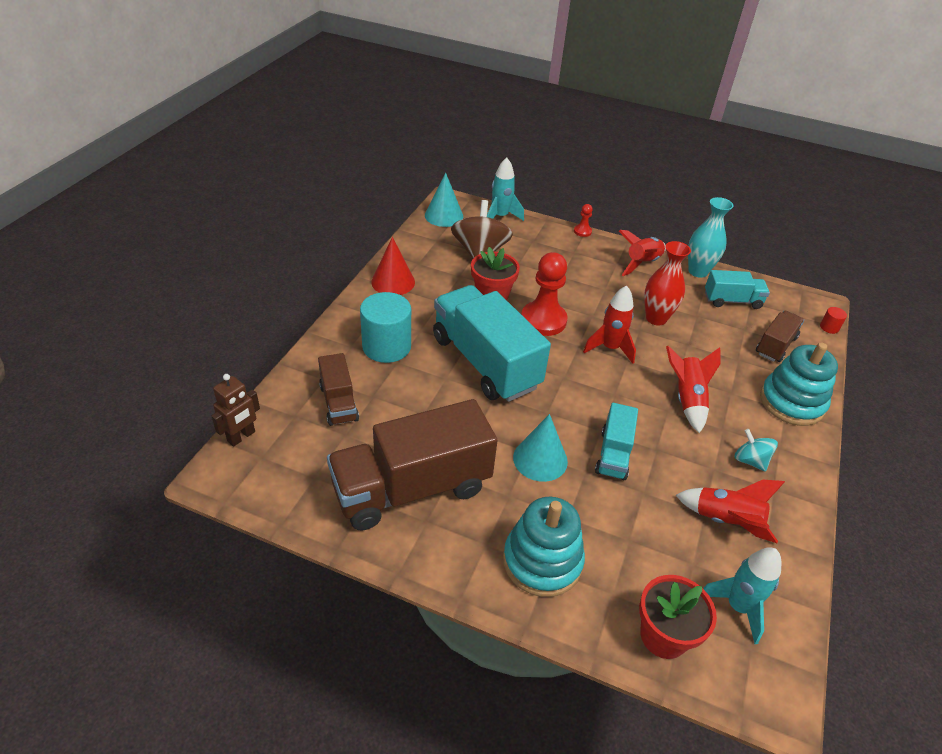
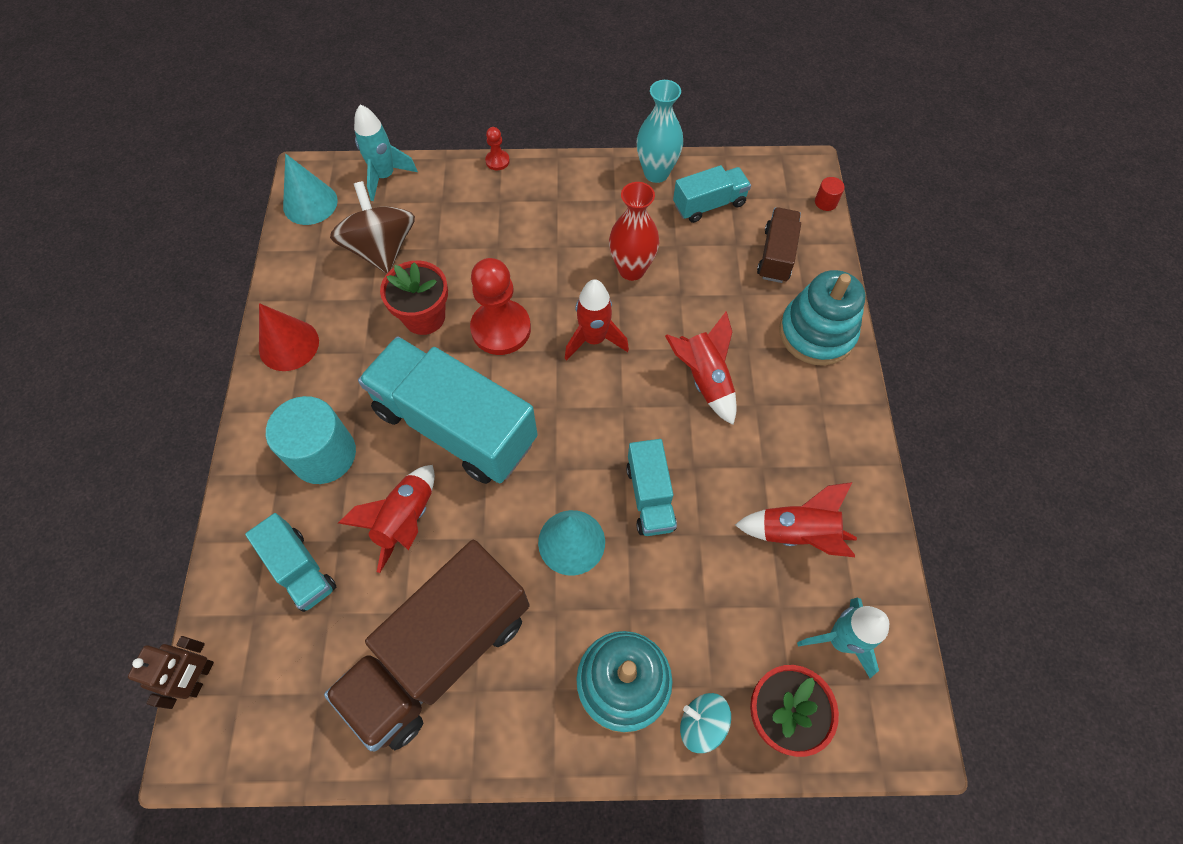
camera: 20 degrees left, 20 degrees up
brown truck [318,353,359,426] -> turquoise truck [245,513,336,612]
red rocket [619,230,666,276] -> red rocket moved to [338,465,435,573]
turquoise spinning top [734,429,778,472] -> turquoise spinning top moved to [680,693,731,753]

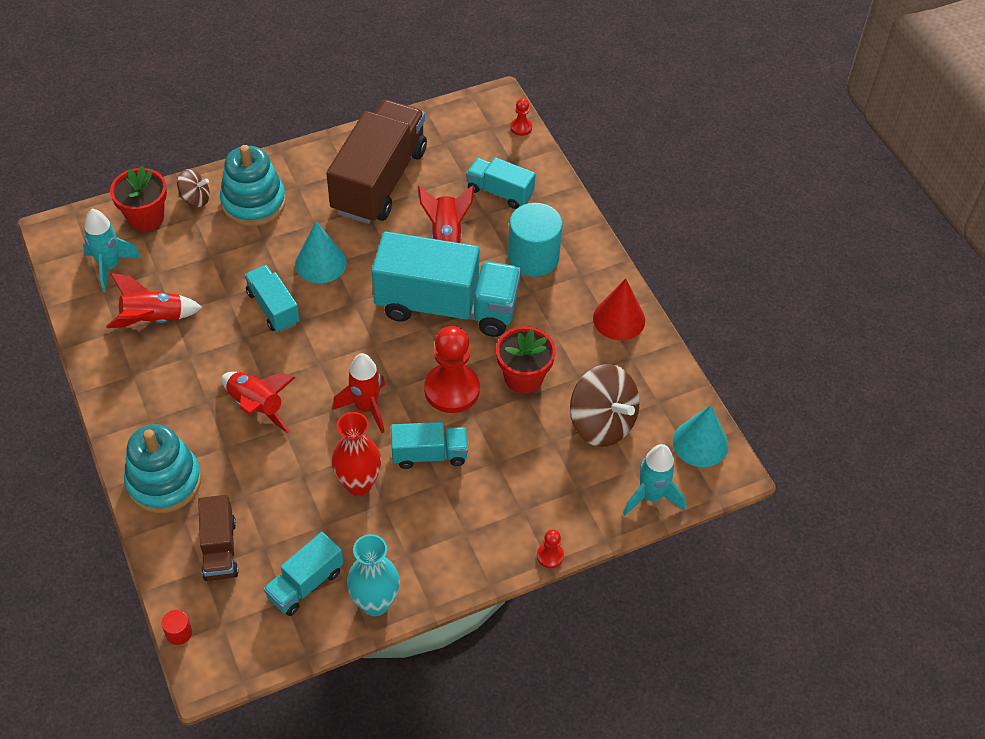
camera: 155 degrees right, 10 degrees down
brown robot [128,636,214,709] -> red pawn [510,98,532,136]
turquoise spinning top [680,693,731,753] -> brown spinning top [177,169,210,207]
none -> turquoise truck [391,422,468,469]

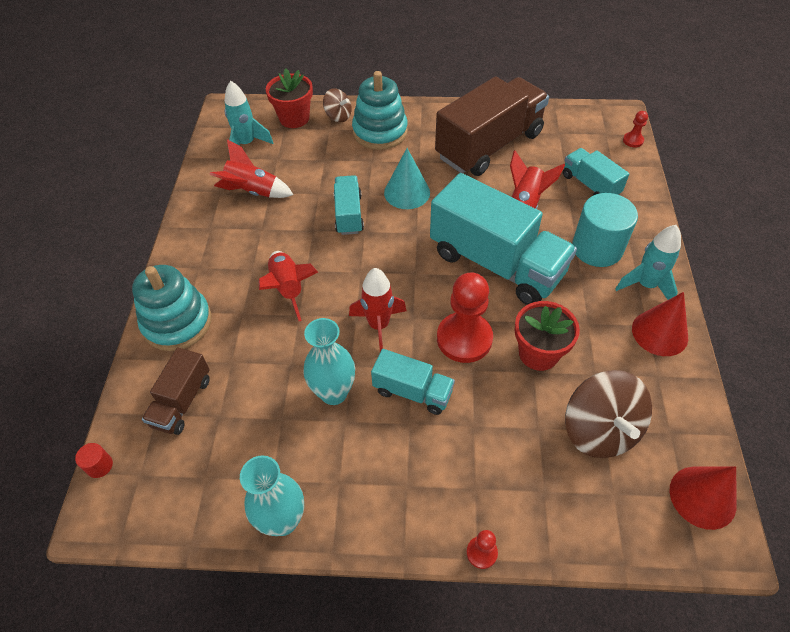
camera: 30 degrees right, 0 degrees up
turquoise truck [263,532,343,616] -> none
red vase [331,412,381,496] -> turquoise vase [303,318,355,405]
turquoise rocket [623,444,685,515] -> turquoise rocket moved to [615,225,681,300]
turquoise cone [673,405,728,467] -> red cone [670,466,737,530]

